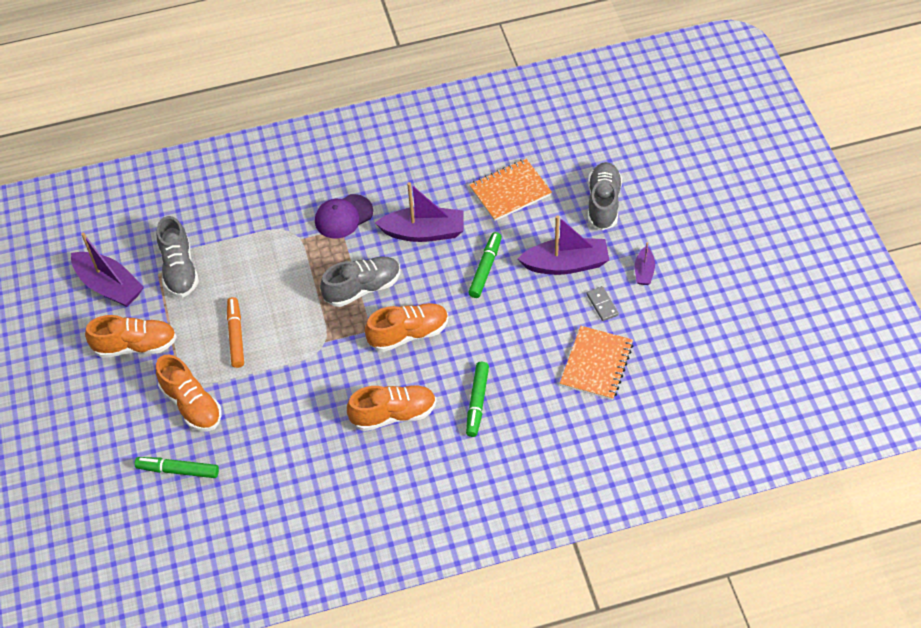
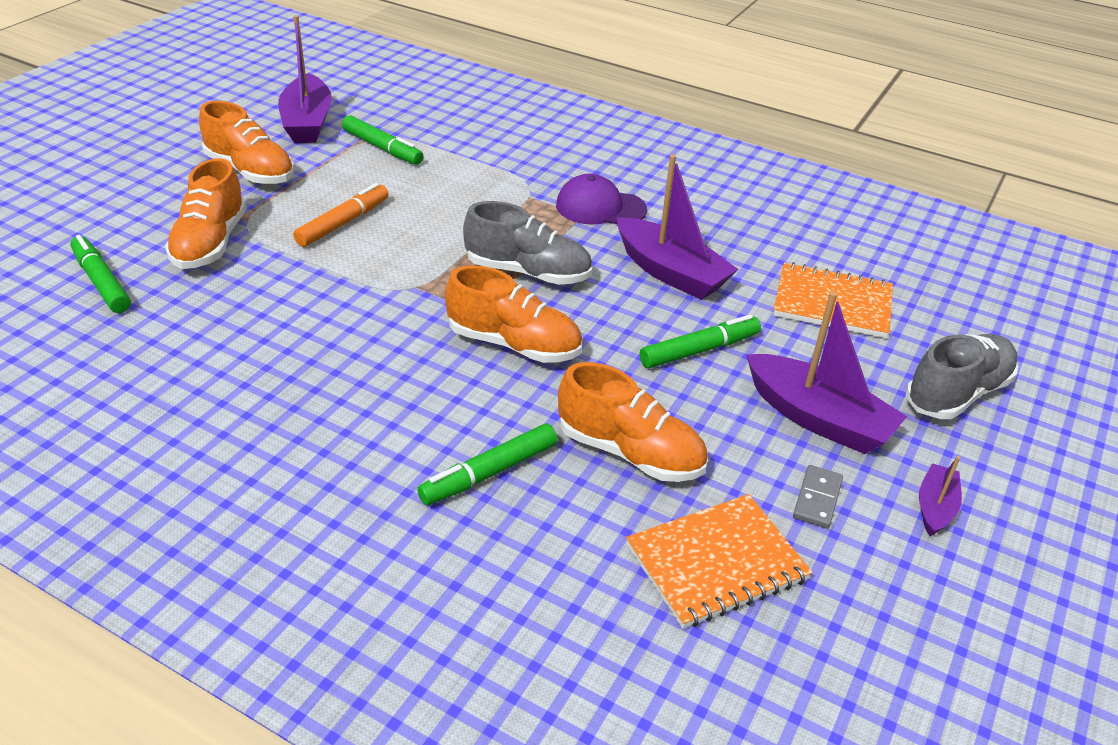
camera: 40 degrees right, 15 degrees down
grey shoe [157,216,199,298] -> green marker [342,115,423,165]
orange shoe [347,385,436,431] -> orange shoe moved to [558,362,708,482]
purple boat [635,242,655,285] -> purple boat turned 150 degrees clockwise [919,456,962,536]

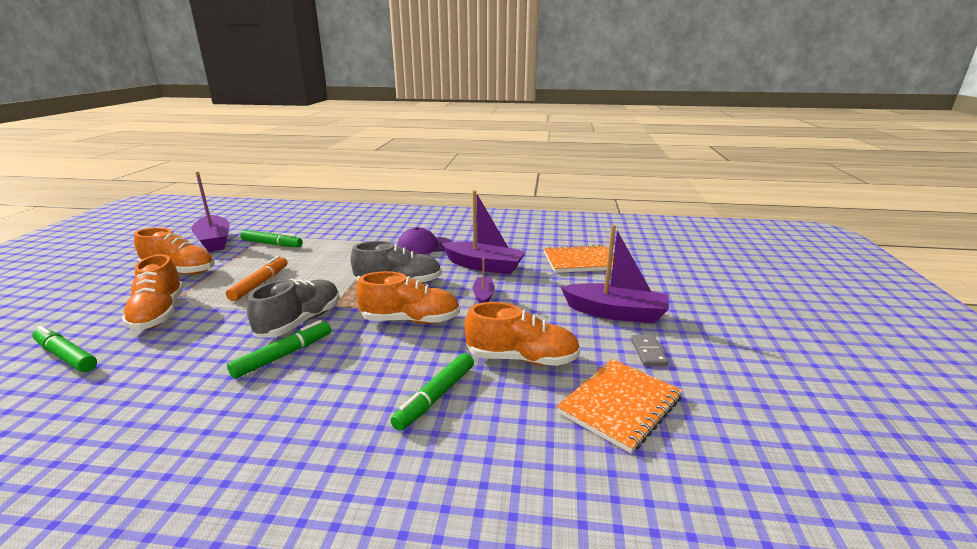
camera: 20 degrees left, 15 degrees down
green marker [640,314,761,368] -> green marker moved to [227,320,331,379]
grey shoe [906,334,1018,419] -> grey shoe moved to [247,279,339,337]
purple boat [919,456,962,536] -> purple boat moved to [473,258,495,303]

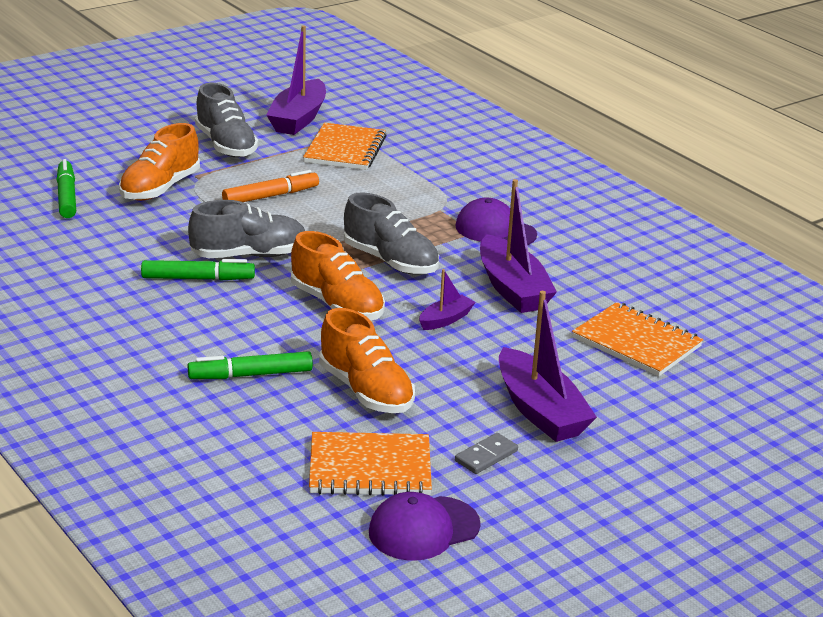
camera: 45 degrees right, 5 degrees up
orange shoe [134,228,215,275] -> grey shoe [195,82,258,158]
green marker [240,230,303,247] -> orange notebook [303,123,387,170]
none -> purple cap [369,492,481,561]

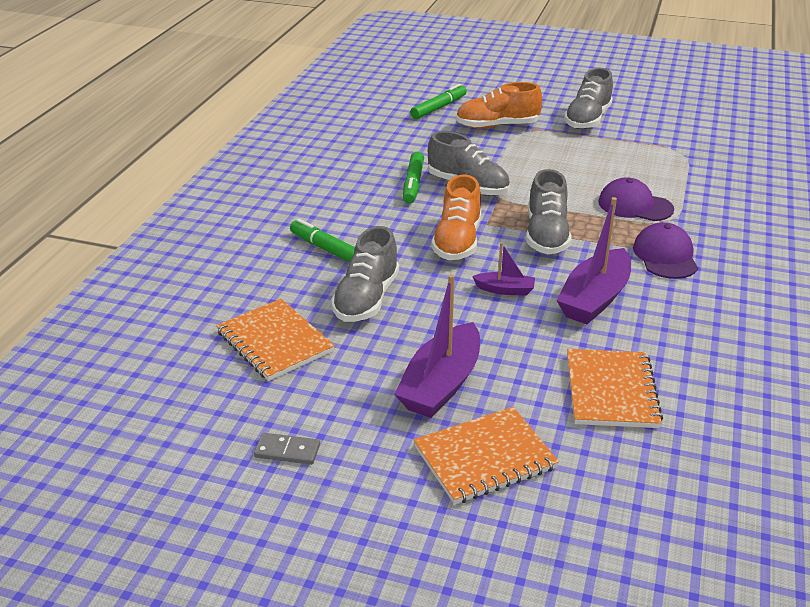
camera: 55 degrees right, 5 degrees up
green marker [141,259,255,281] -> green marker turned 45 degrees clockwise [403,152,424,204]
orange marker [222,170,319,202] -> none
purple boat [266,25,326,135] -> none
orange notebook [303,123,387,170] -> orange notebook moved to [414,407,559,505]
orange shoe [319,308,415,413] -> grey shoe [331,226,399,322]
purple cap [369,492,481,561] -> purple cap moved to [598,177,674,221]
grey domino [455,433,518,474] -> grey domino moved to [254,433,320,465]

